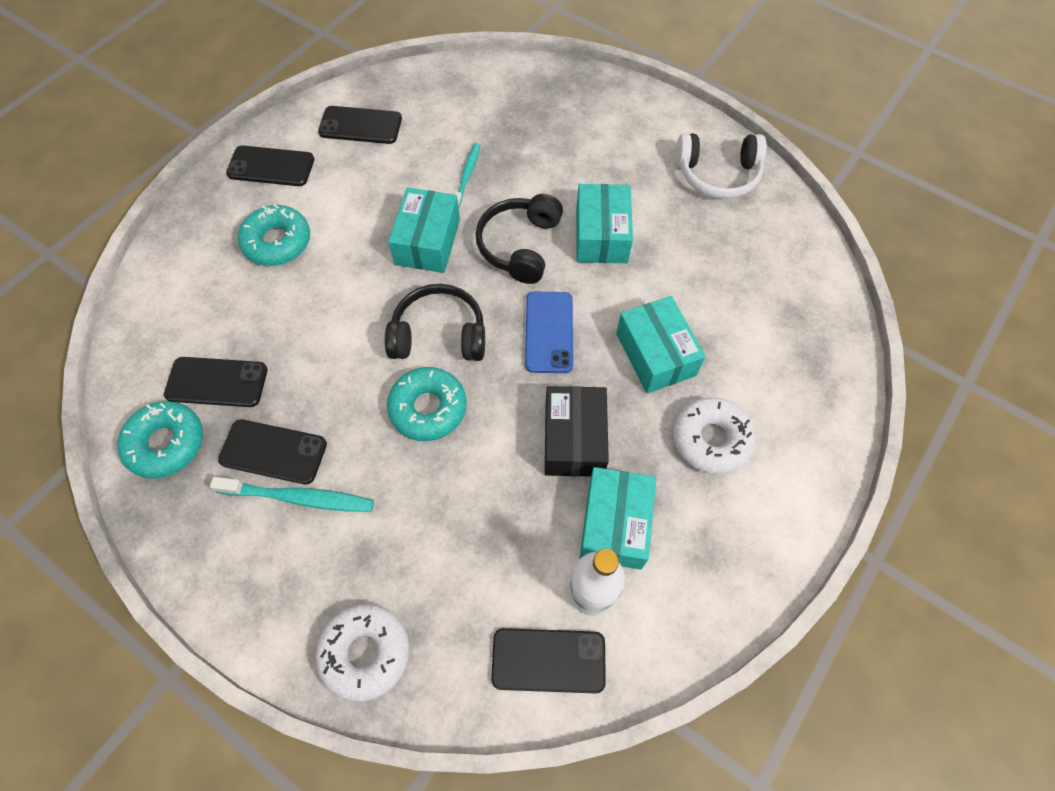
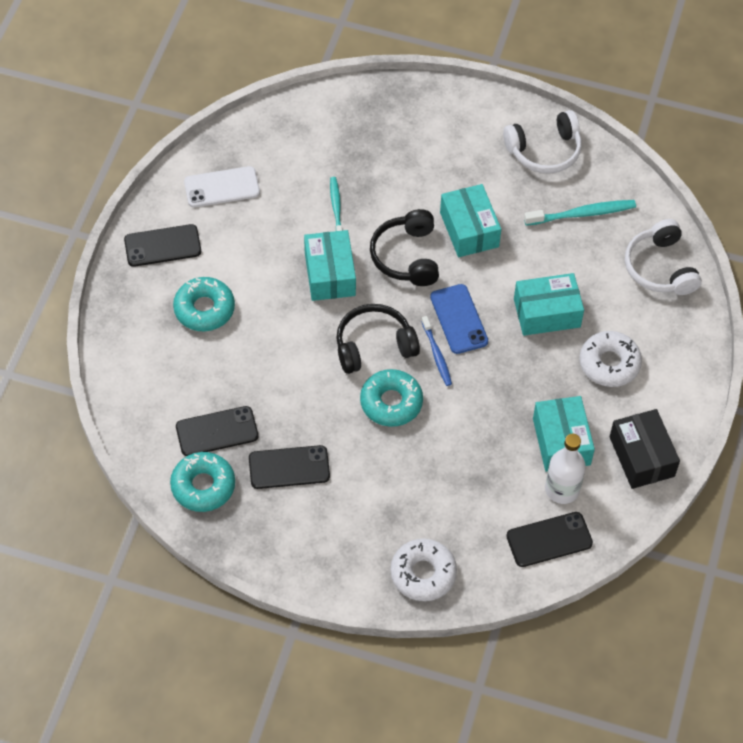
camera: 20 degrees left, 5 degrees down
turquoise toothbrush [210,477,374,512] -> turquoise toothbrush moved to [524,200,636,226]
black phone [318,106,402,144] -> white phone [184,166,260,207]
black box [545,386,609,477] -> black box moved to [610,409,680,489]
turquoise box [616,296,706,393] -> turquoise box turned 60 degrees counterclockwise [514,273,584,336]
none -> blue toothbrush [421,316,452,386]
none -> white headphones [625,219,702,295]

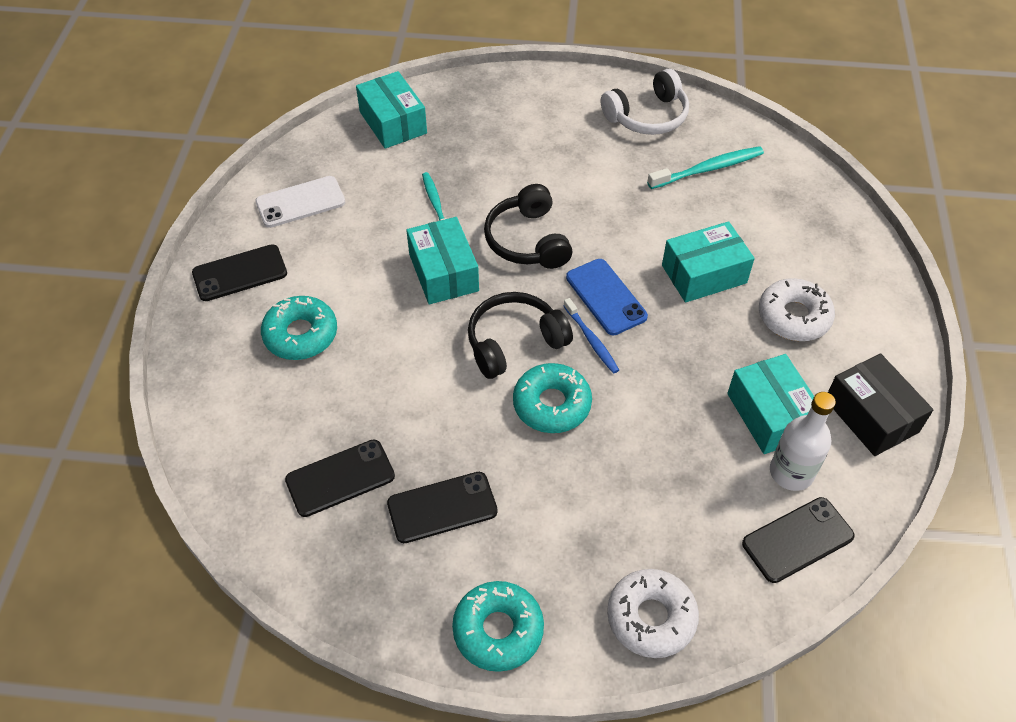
camera: 10 degrees left, 5 degrees down
turquoise donut [170,452,235,512] -> turquoise donut moved to [452,581,544,672]
turquoise box [440,184,501,257] -> turquoise box moved to [356,71,427,149]
white headphones [625,219,702,295] -> none

